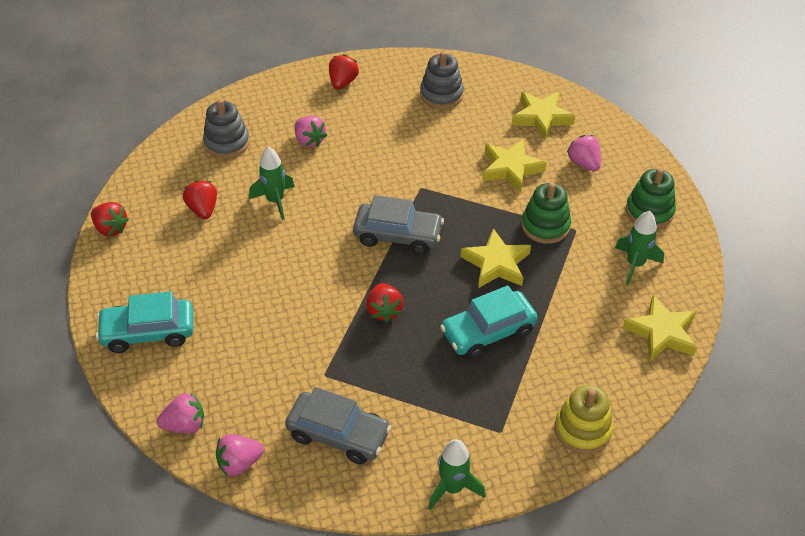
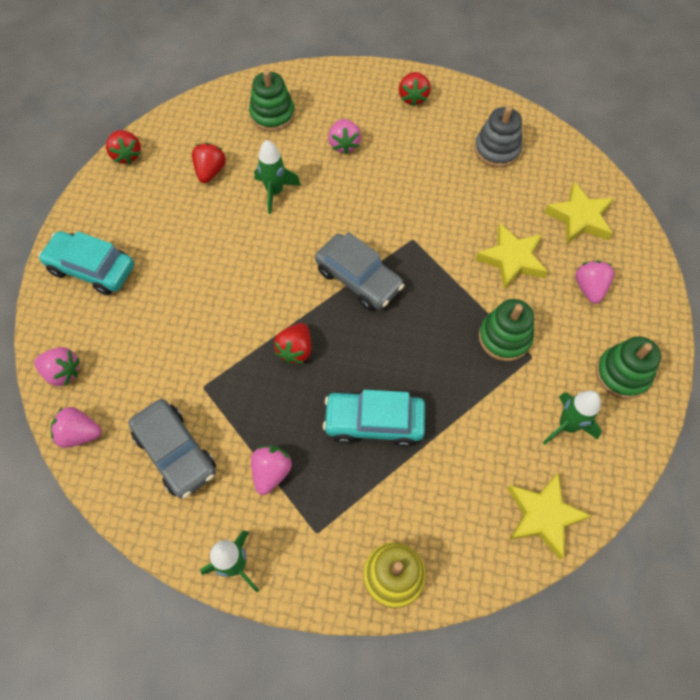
camera: 30 degrees right, 15 degrees up
grey stacking toy [203,99,250,158] -> green stacking toy [249,70,295,132]
red strawberry [329,54,359,90] -> red strawberry turned 135 degrees clockwise [399,72,431,107]
yellow star [461,228,531,288] -> none
none -> pink strawberry [251,446,292,495]

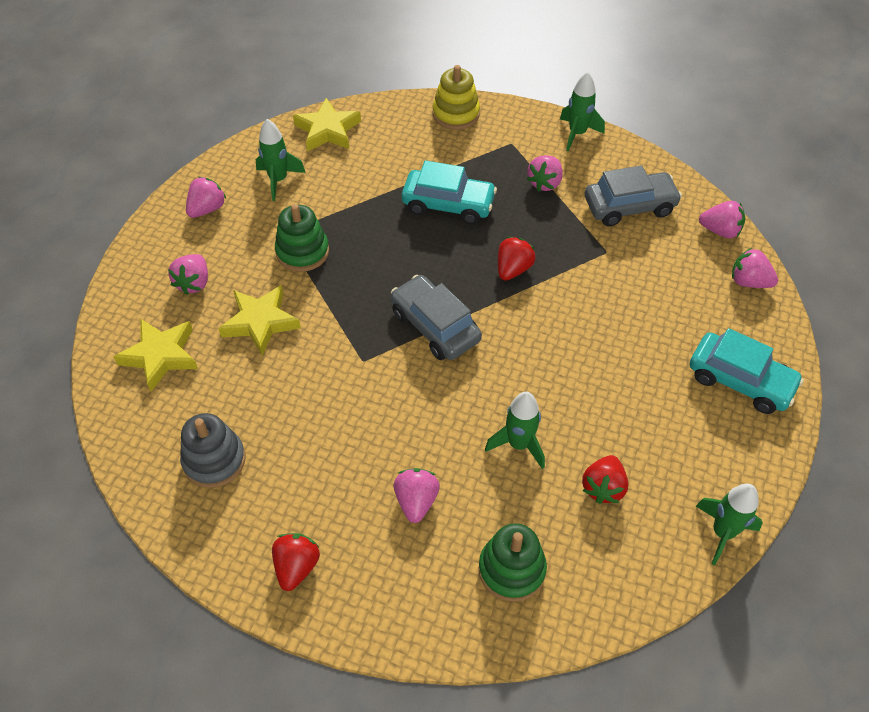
camera: 170 degrees left, 10 degrees down
red strawberry [106,130,141,164] -> green rocket [696,484,763,565]
grey car [128,399,216,499] -> grey car turned 105 degrees clockwise [585,165,682,226]
green stacking toy [596,336,661,399] -> pink strawberry [186,177,226,218]

